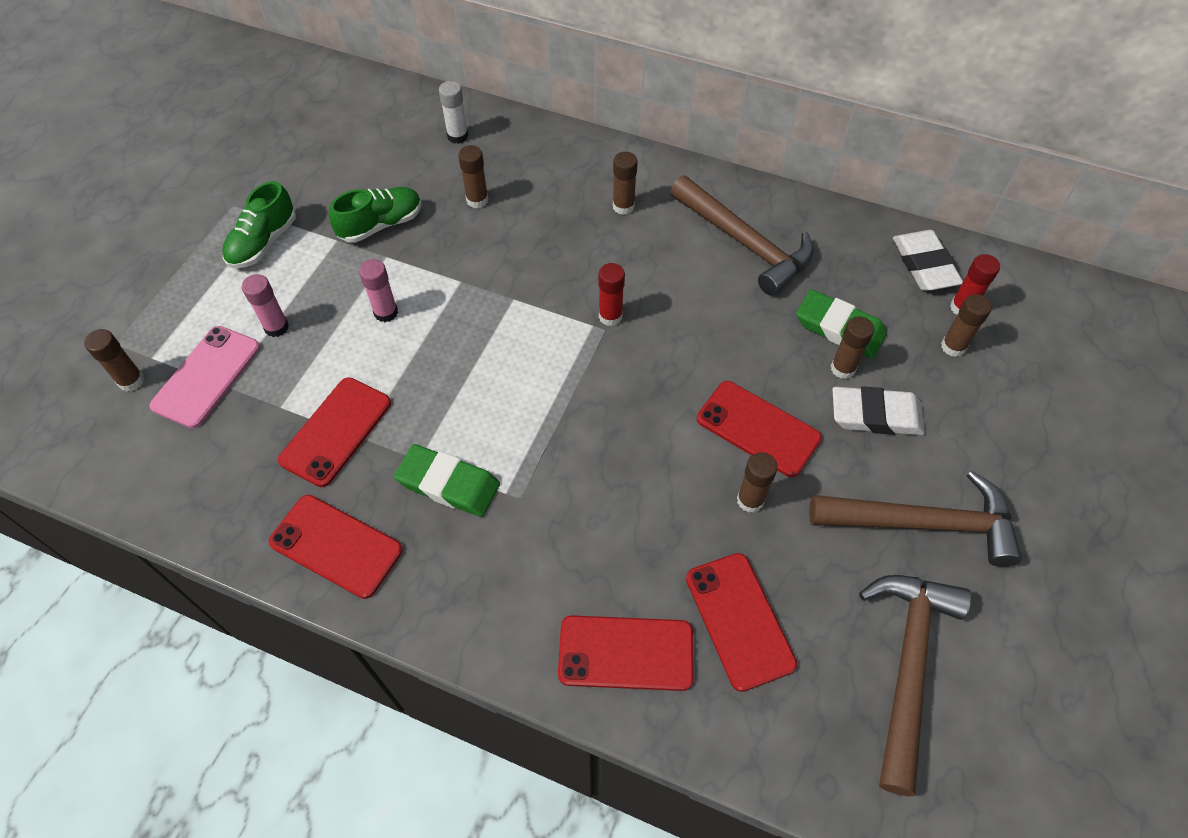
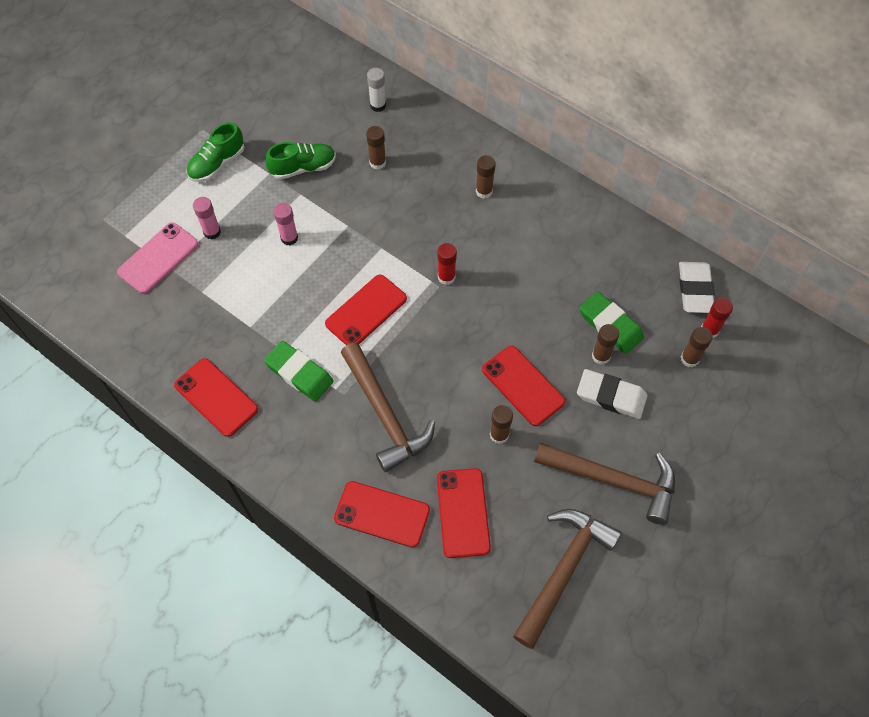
camera: 15 degrees right, 5 degrees up
brown glue stick [84,329,144,391] -> none
red phone [278,377,391,487] -> red phone moved to [325,275,407,345]
brown hammer [670,175,814,296] -> brown hammer moved to [341,342,435,472]

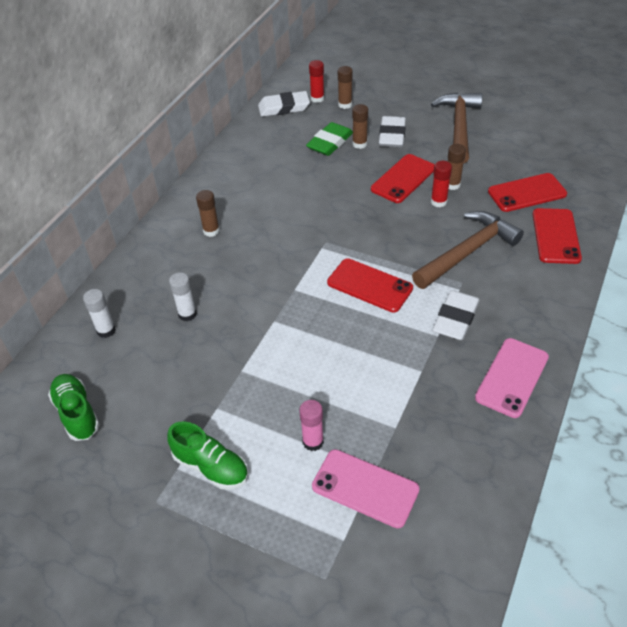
camera: 100 degrees left, 15 degrees down
red phone [174,358,258,437] -> pink phone [475,338,549,418]
green eraser [264,341,334,401] -> white eraser [432,290,480,340]
green shoe [265,142,336,179] -> green shoe moved to [48,374,100,441]
pink glue stick [273,203,298,245] -> none
brown glue stick [366,126,386,170] -> white glue stick [169,272,197,321]
red glue stick [438,243,457,285] -> red glue stick moved to [431,161,452,207]
brown hammer [513,509,622,649] -> none

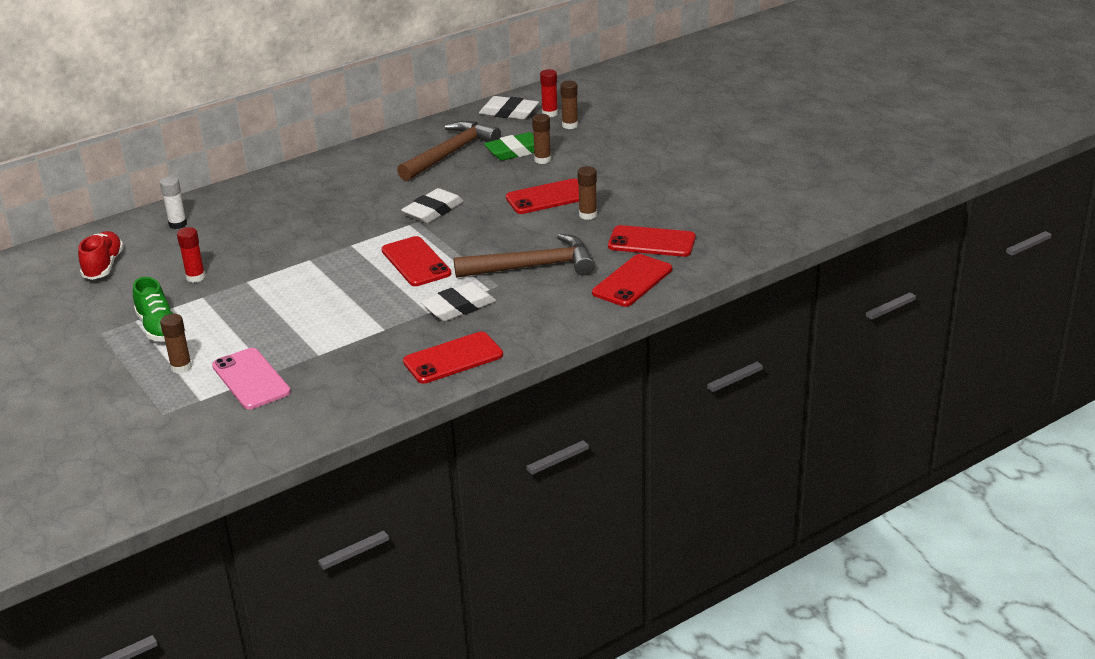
camera: 30 degrees right, 15 degrees down
green shoe [48,374,100,441] -> red shoe [78,231,124,280]
white glue stick [169,272,197,321] -> none
brown glue stick [196,190,220,237] -> brown glue stick moved to [160,314,192,374]
pink glue stick [299,400,324,451] -> none
white eraser [379,116,406,147] -> white eraser moved to [401,188,464,223]
brown hammer [431,93,482,164] -> brown hammer moved to [397,121,501,181]
red glue stick [431,161,452,207] -> red glue stick moved to [177,227,205,283]
pink phone [475,338,549,418] -> red phone [403,332,503,384]

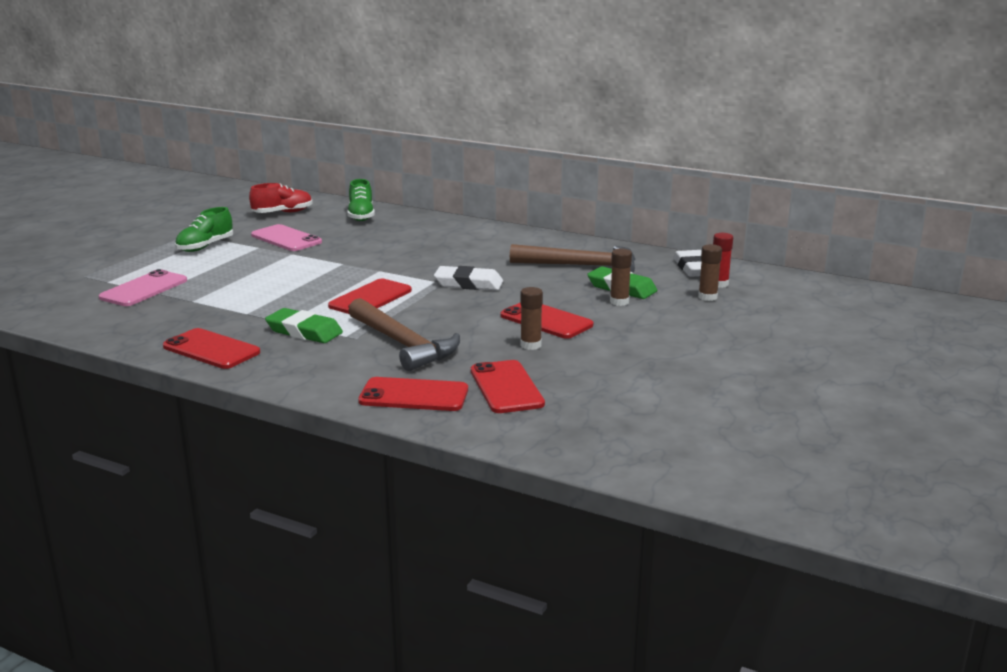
camera: 60 degrees right, 10 degrees down
white glue stick [160,176,187,229] -> green shoe [347,179,375,221]
brown glue stick [160,314,192,374] -> none
red glue stick [177,227,205,283] -> pink phone [251,224,322,251]
white eraser [420,282,496,321] -> green eraser [265,308,343,343]

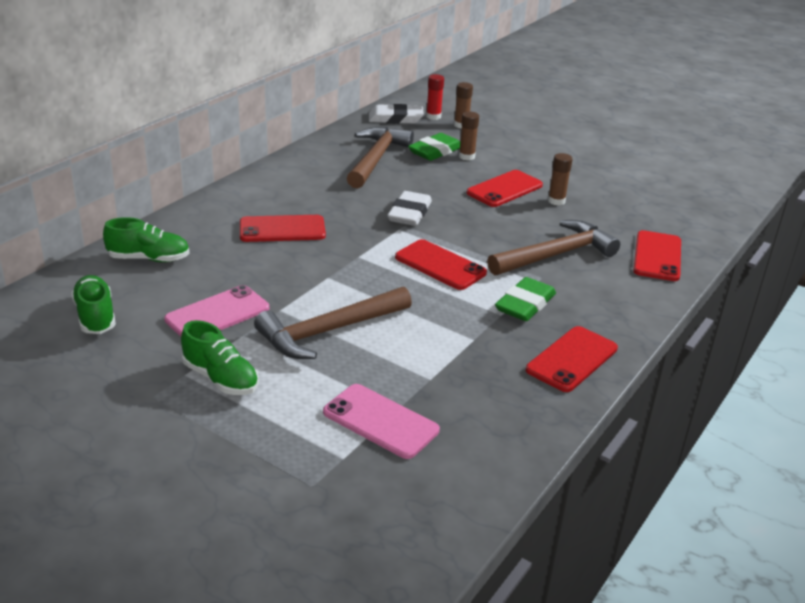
camera: 85 degrees left, 10 degrees up
red shoe [249,183,313,213] -> green shoe [71,275,116,334]
red phone [471,360,545,413] -> red phone moved to [240,215,326,242]
none -> brown hammer [254,287,412,359]

